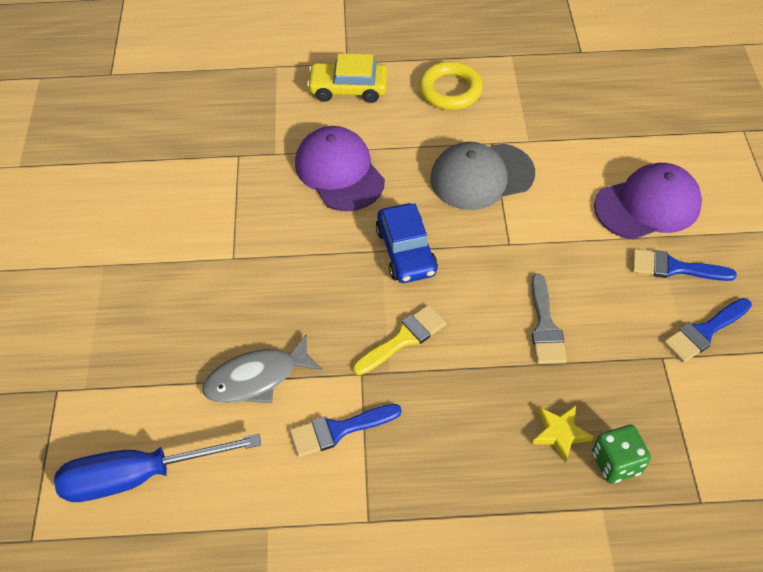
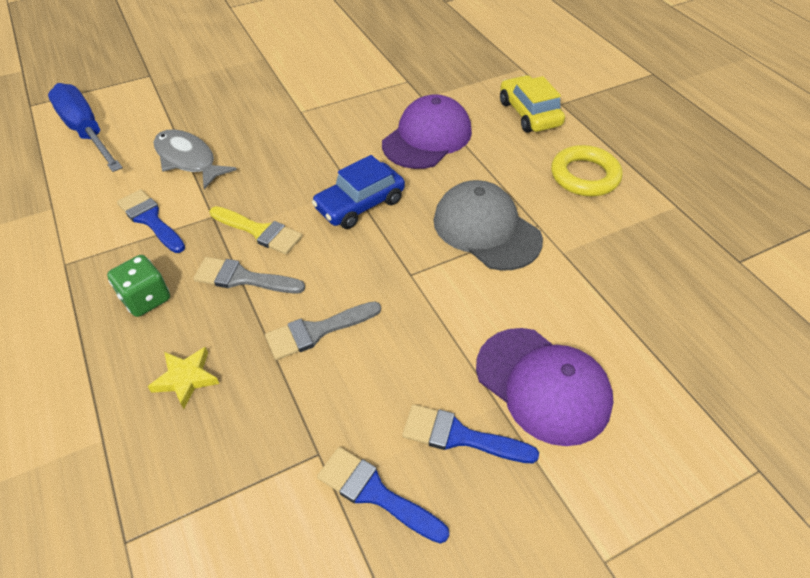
camera: 65 degrees right, 5 degrees down
green dice [592,425,651,484] -> green dice moved to [107,255,170,317]
blue brush [632,249,737,281] -> blue brush turned 60 degrees counterclockwise [403,404,539,463]
none -> grey brush [194,257,305,293]

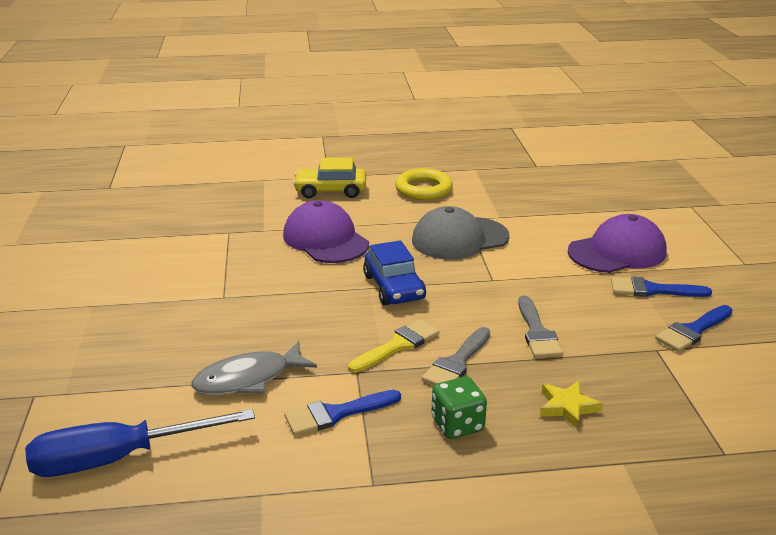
camera: 70 degrees left, 20 degrees down
blue brush [403,404,539,463] -> blue brush turned 60 degrees clockwise [611,277,712,297]

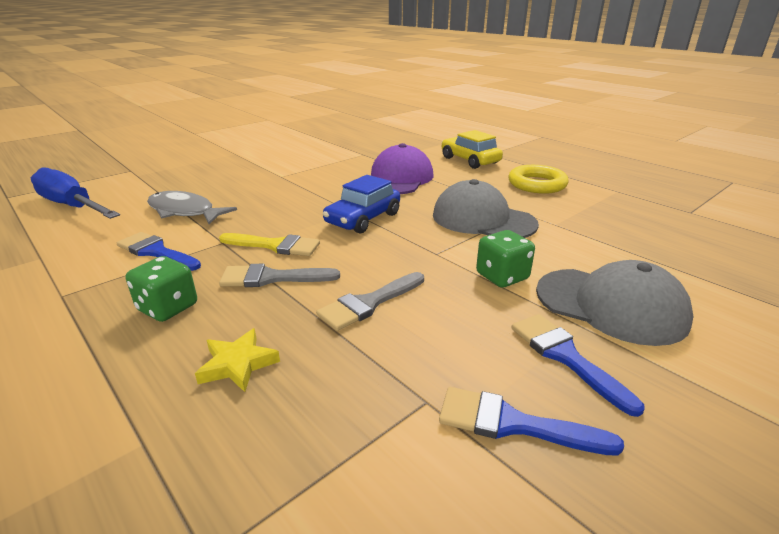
camera: 55 degrees right, 0 degrees up
purple cap [567,214,667,273] -> grey cap [536,260,694,346]
none -> green dice [476,230,535,288]

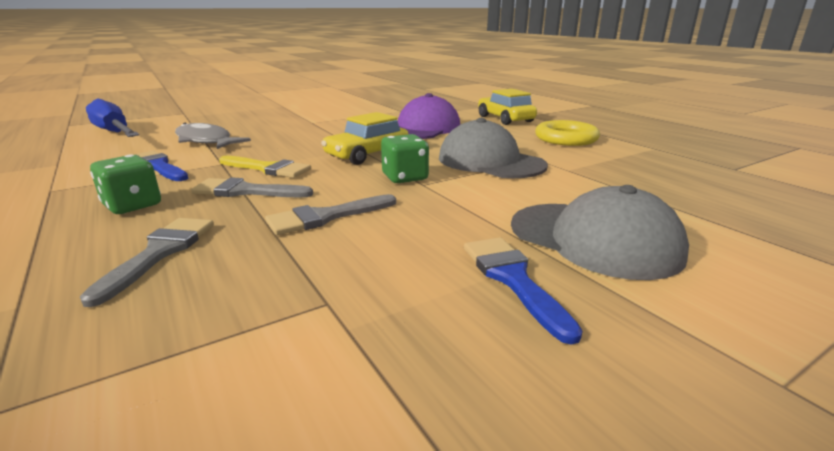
camera: 10 degrees right, 5 degrees down
yellow star [195,328,280,392] -> grey brush [80,218,214,307]
blue car [323,175,400,233] -> yellow car [321,112,409,165]
blue brush [439,387,624,456] -> none
green dice [476,230,535,288] -> green dice moved to [381,134,429,183]

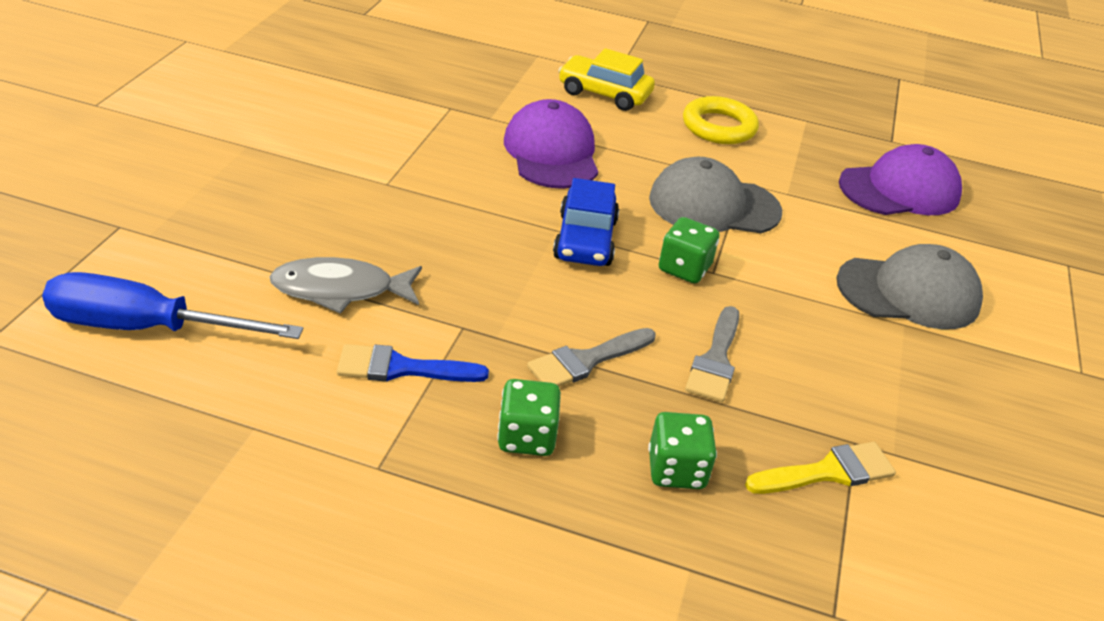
camera: 45 degrees left, 15 degrees up
grey brush [80,218,214,307] -> green dice [648,412,717,489]
yellow brush [219,155,311,178] -> yellow brush moved to [745,442,896,494]
yellow car [321,112,409,165] -> blue car [553,178,619,266]
blue brush [464,237,583,345] -> none
none -> purple cap [839,144,962,215]

